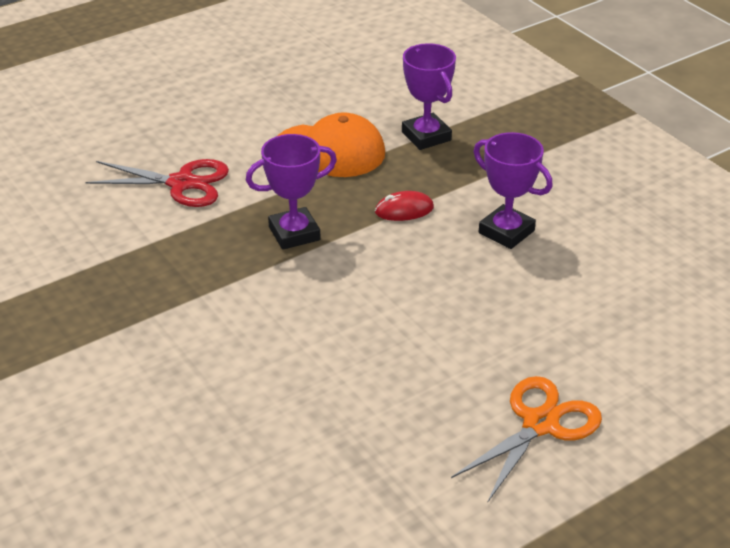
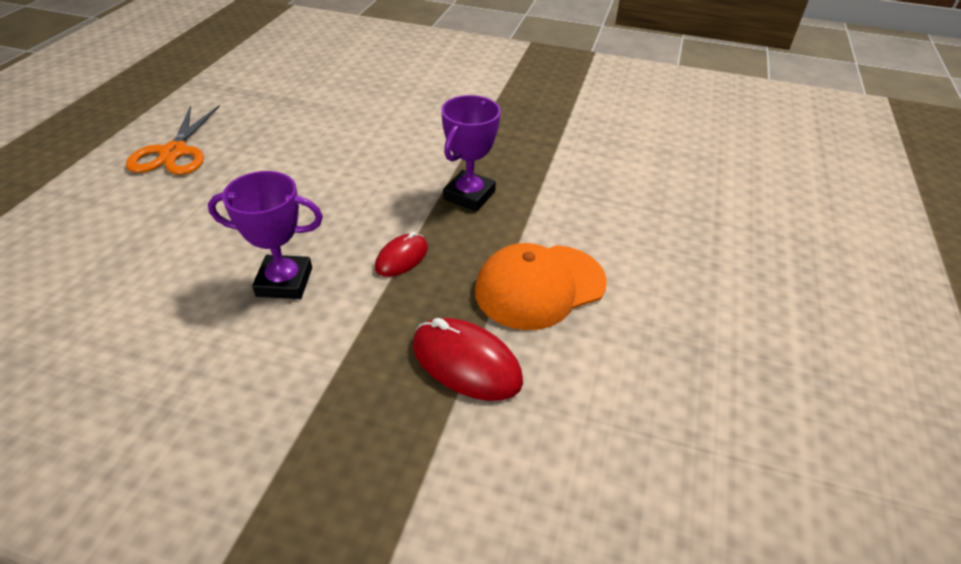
camera: 140 degrees right, 5 degrees up
red scissors [85,159,229,207] -> none
purple trophy [402,43,456,150] -> red mouse [413,318,523,401]

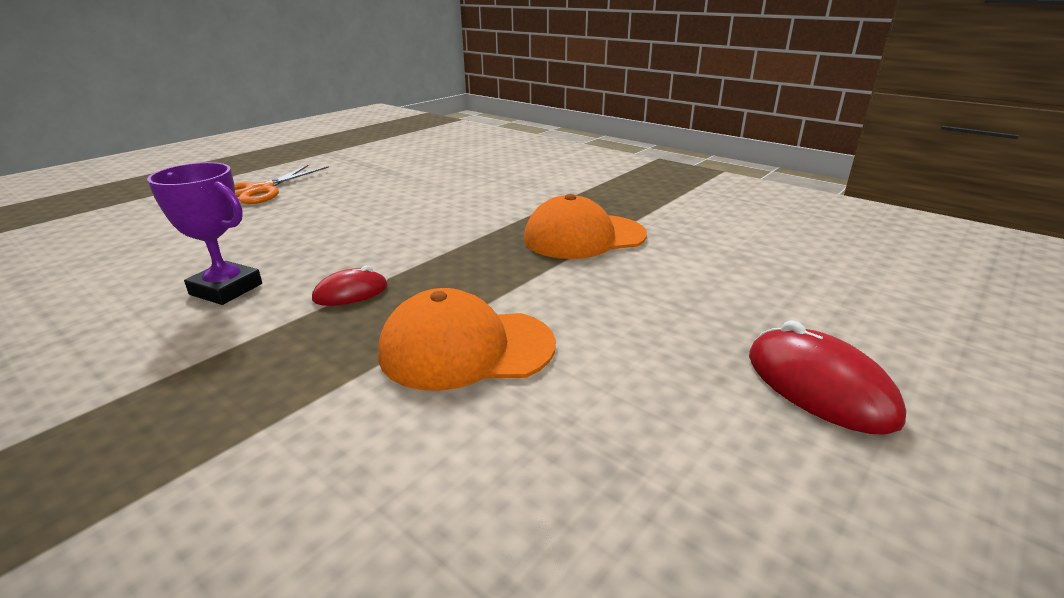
camera: 25 degrees right, 15 degrees down
red mouse [413,318,523,401] -> red mouse moved to [749,320,906,435]
purple trophy [441,95,501,211] -> none
none -> orange cap [524,194,647,259]

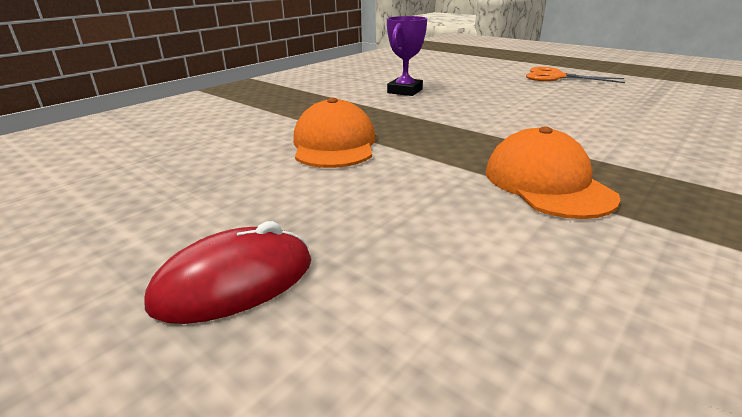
camera: 90 degrees right, 0 degrees up
red mouse [312,266,388,306] -> none

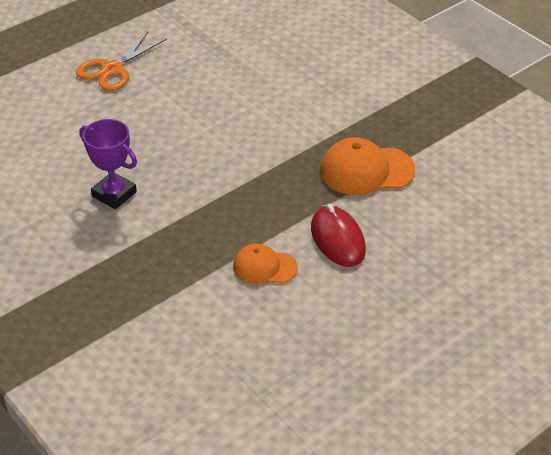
camera: 80 degrees left, 15 degrees up
red mouse [144,221,311,324] -> red mouse moved to [311,204,366,267]
orange cap [293,98,376,168] -> orange cap [233,244,298,284], size x0.62

